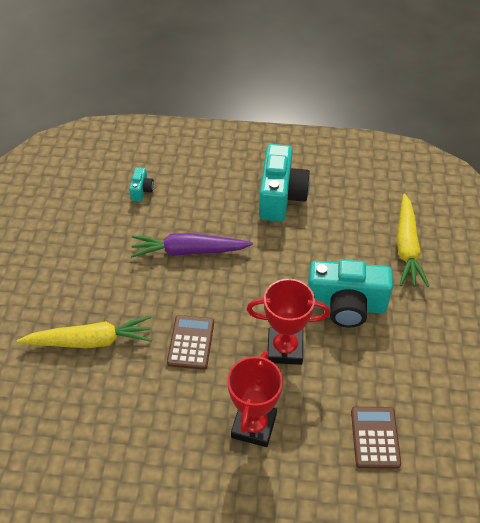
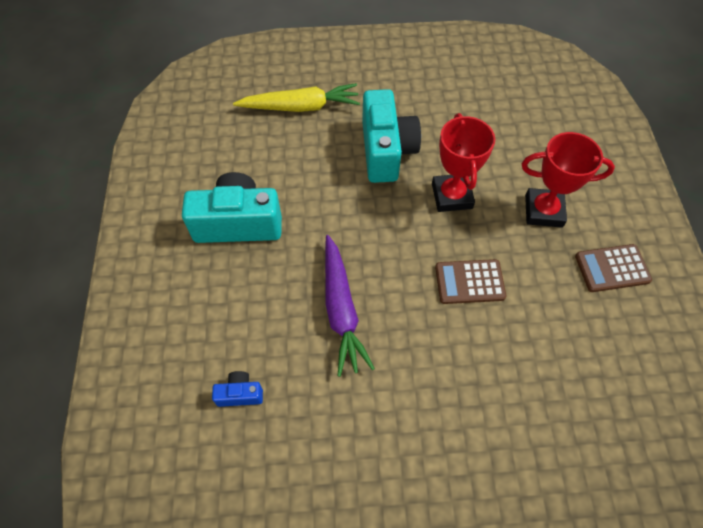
camera: 100 degrees left, 10 degrees up
yellow carrot [17,316,152,348] -> none
turquoise camera [129,167,154,201] -> blue camera [212,371,263,407]
brown calculator [351,407,401,469] -> brown calculator moved to [575,244,652,292]

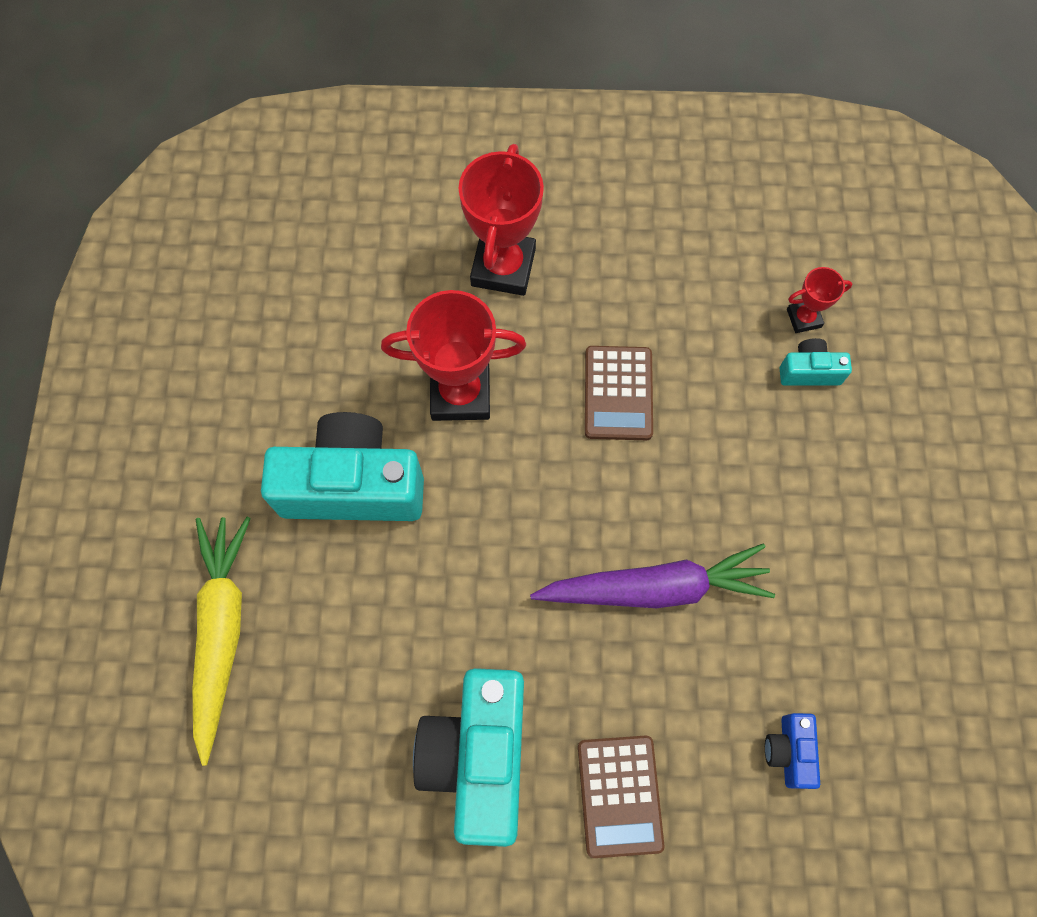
camera: 85 degrees left, 10 degrees up
brown calculator [575,244,652,292] -> brown calculator moved to [578,735,665,858]
none -> turquoise camera [780,338,852,386]
none -> red trophy [787,267,852,333]

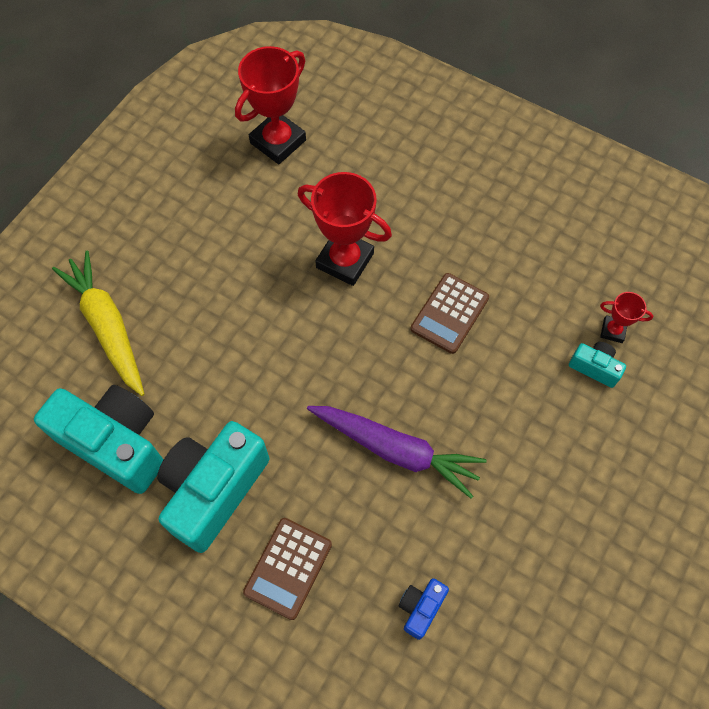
camera: 30 degrees right, 5 degrees down
yellow carrot [192,517,251,766] -> yellow carrot turned 60 degrees counterclockwise [52,251,144,396]
turquoise camera [261,412,424,521] -> turquoise camera moved to [34,385,164,494]
red trophy [458,144,544,296] -> red trophy moved to [235,46,306,164]

